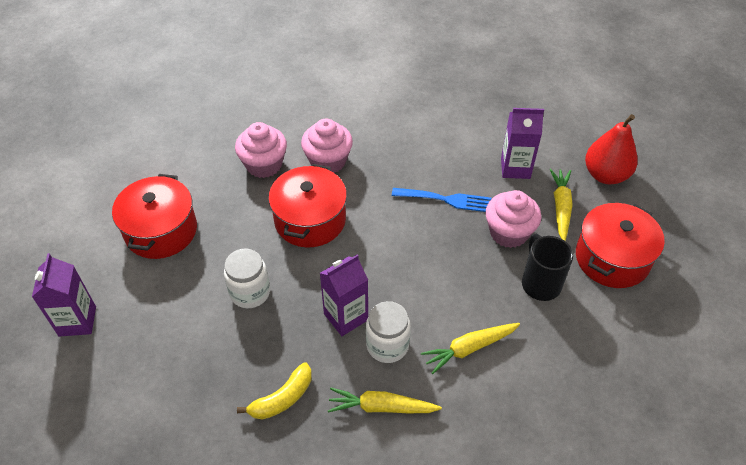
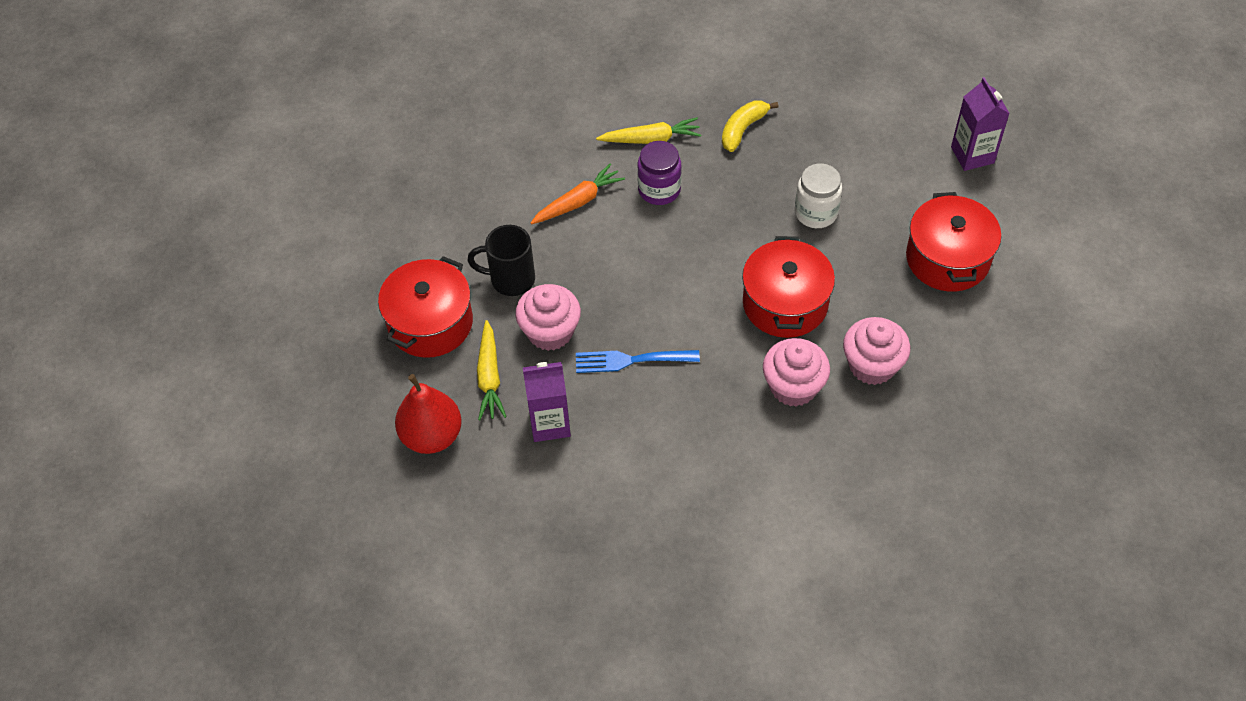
camera: 170 degrees right, 5 degrees up
purple carton [320,254,368,336] -> none
white jar [366,301,411,363] -> purple jar [637,141,682,205]
yellow carrot [421,323,520,374] -> orange carrot [531,164,625,224]
black mug [522,234,573,301] -> black mug turned 120 degrees clockwise [467,225,535,296]

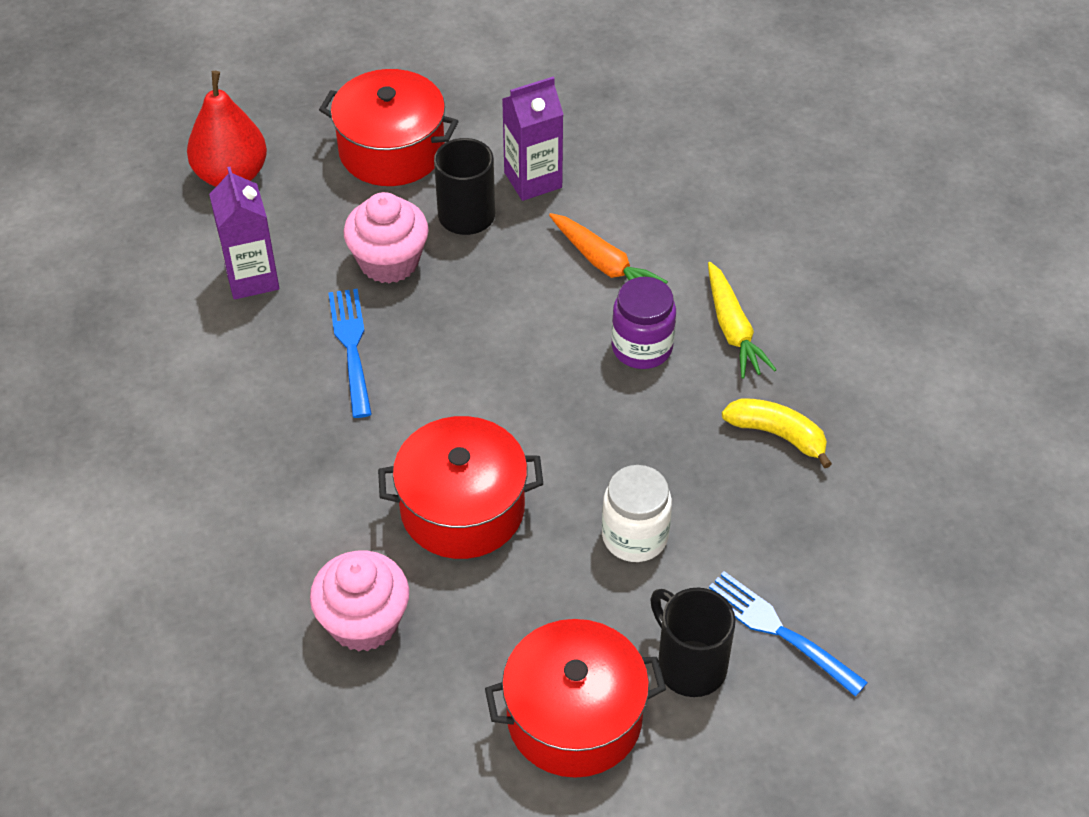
camera: 80 degrees right, 5 degrees down
yellow carrot [477,320,507,420] -> none
pink cupcake [763,338,830,407] -> none
purple carton [951,77,1010,171] -> purple carton moved to [502,77,564,201]
none -> black mug [650,588,736,697]
none -> blue fork [709,571,868,696]

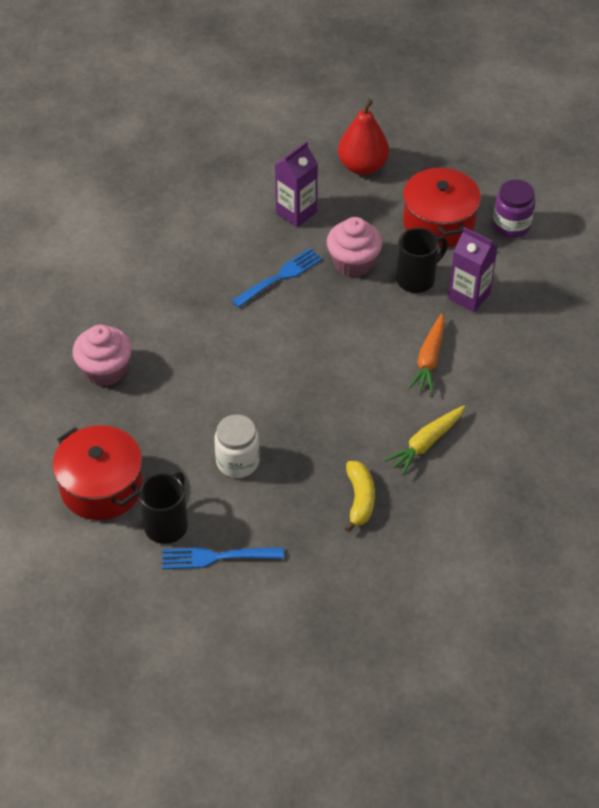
camera: 60 degrees right, 0 degrees up
red pot [378,416,543,559] -> none
purple jar [611,277,676,369] -> purple jar moved to [493,179,535,238]
blue fork [709,571,868,696] -> blue fork turned 105 degrees counterclockwise [162,547,284,569]

